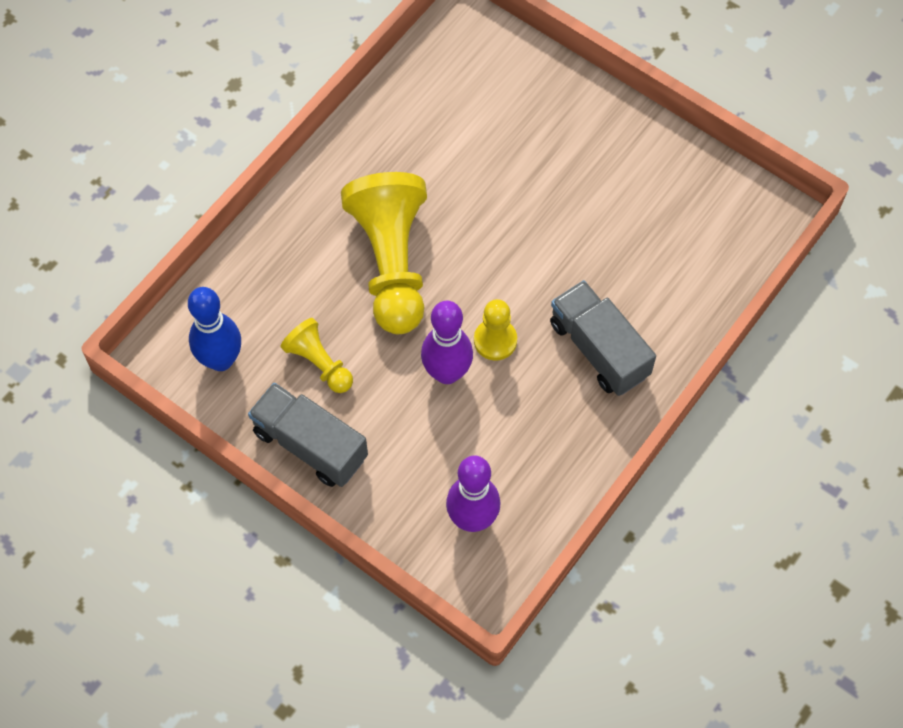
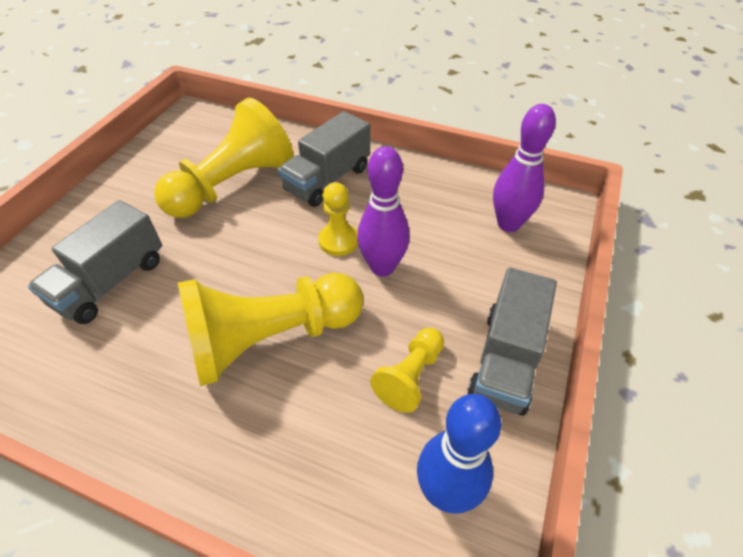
camera: 105 degrees left, 15 degrees down
none -> grey truck [28,200,162,324]
none -> yellow pawn [154,98,294,218]

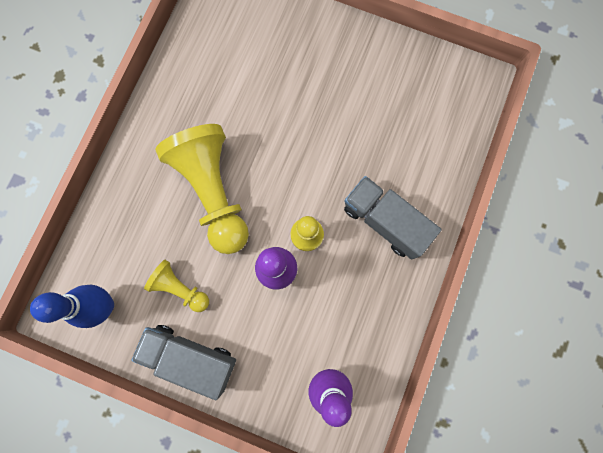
camera: 90 degrees right, 30 degrees up
grey truck [28,200,162,324] -> none
yellow pawn [154,98,294,218] -> none

